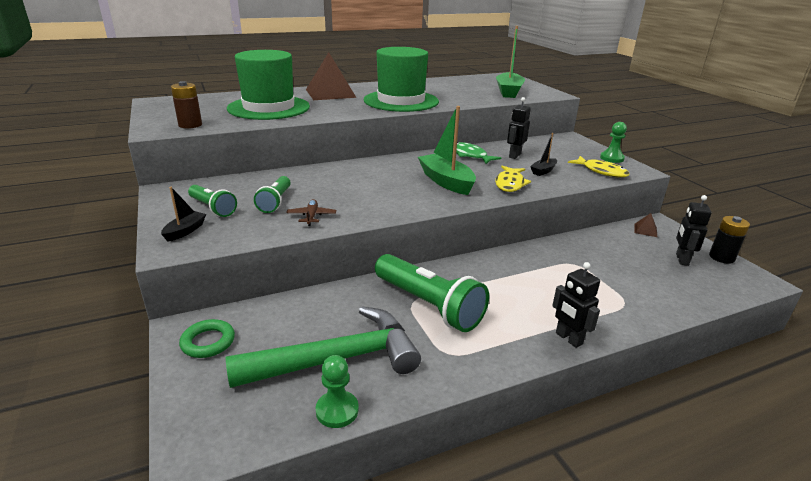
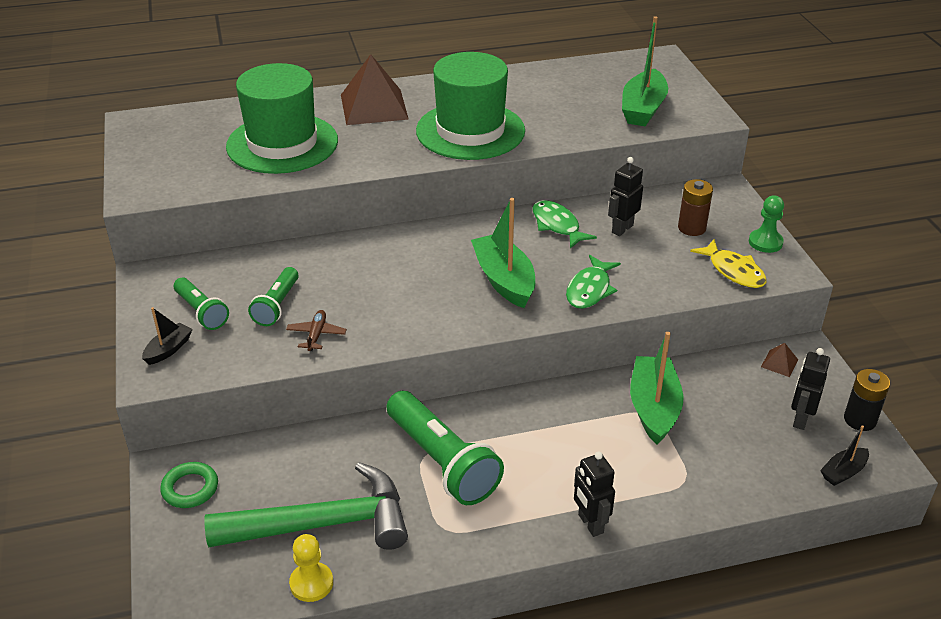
camera: 10 degrees right, 10 degrees up
brown battery [171,81,202,129] -> brown battery moved to [678,179,713,236]
green pawn [316,355,359,428] -> yellow pawn [289,534,333,602]
yellow fish [495,166,531,192] -> green fish [566,255,621,309]
black boat [530,133,557,176] -> black boat moved to [820,425,869,486]
none -> green boat [630,332,684,445]

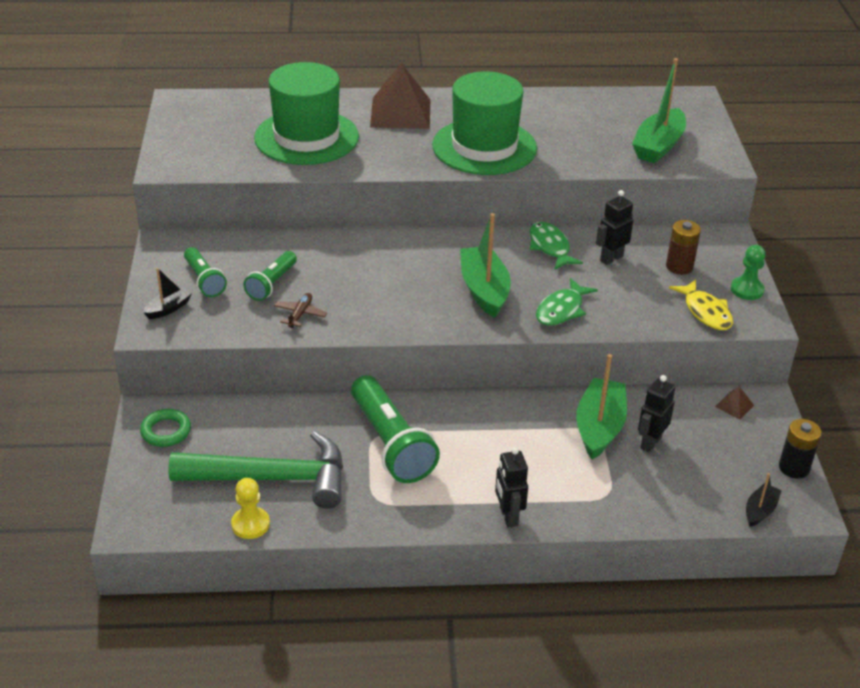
camera: 10 degrees right, 0 degrees up
black robot [791,348,830,430] -> black robot moved to [638,375,675,453]
black boat [820,425,869,486] -> black boat turned 150 degrees clockwise [746,473,782,527]

